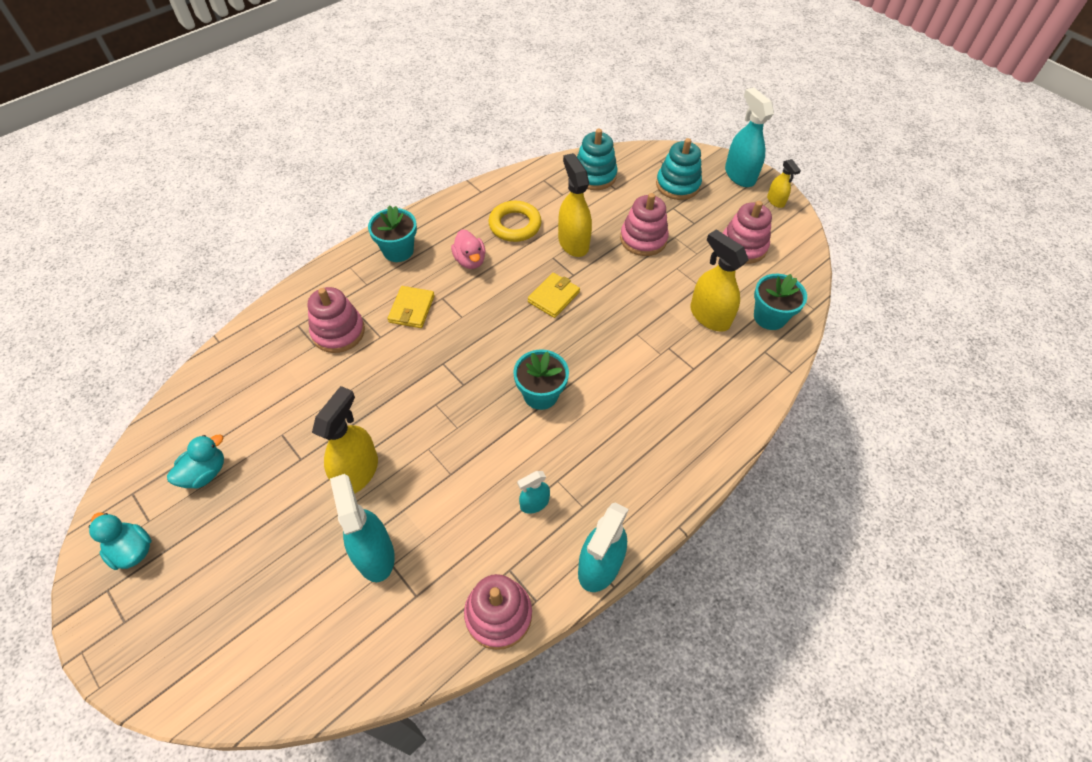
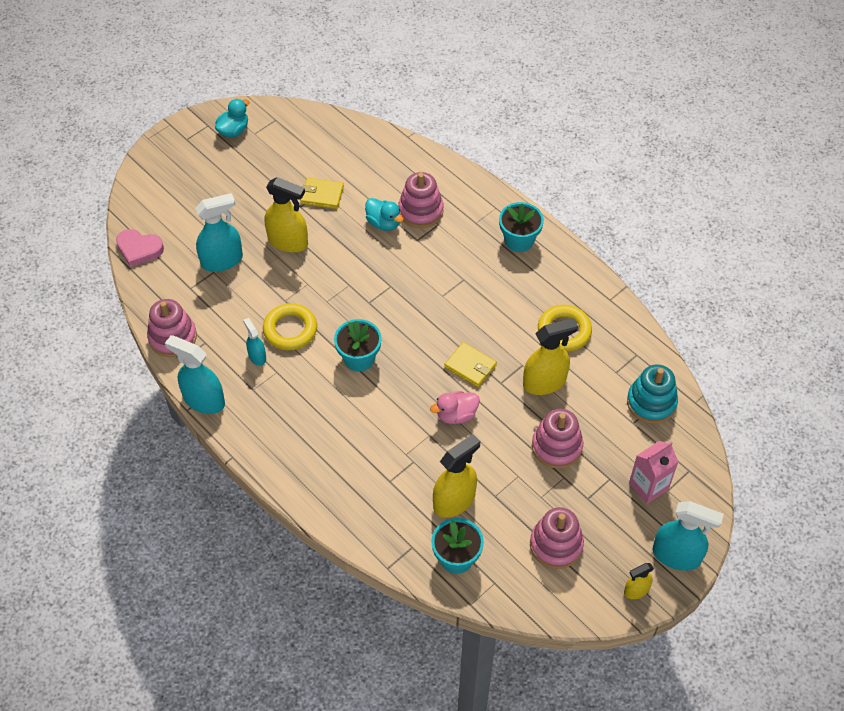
camera: 90 degrees right, 0 degrees up
turquoise duck [167,434,224,489] -> turquoise duck moved to [365,198,404,231]
yellow wallet [388,286,435,328] -> yellow wallet moved to [300,178,344,209]
pink duck [451,229,486,269] -> pink duck moved to [430,391,480,424]
turquoise stacking toy [656,138,702,200] -> pink carton [629,441,678,504]
turquoise spray bottle [725,87,774,187] -> turquoise spray bottle turned 45 degrees clockwise [653,501,724,571]
none -> pink heart [116,229,164,267]
none -> yellow ring [263,303,317,350]

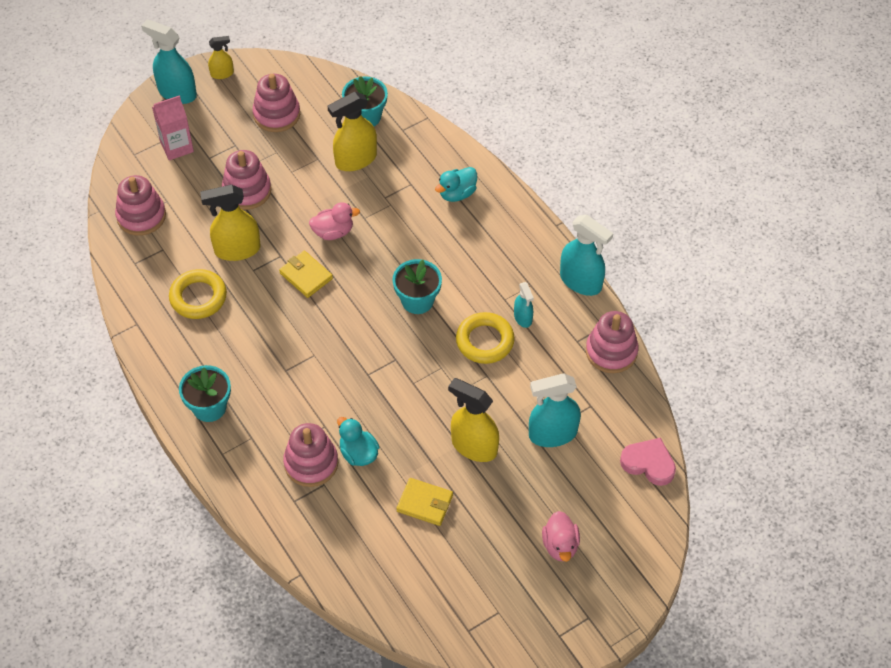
camera: 170 degrees left, 0 degrees up
turquoise duck [215,99,249,137] -> turquoise duck moved to [435,167,477,202]
turquoise stacking toy [627,364,678,424] -> pink stacking toy [115,175,166,236]
none -> pink duck [542,511,580,562]

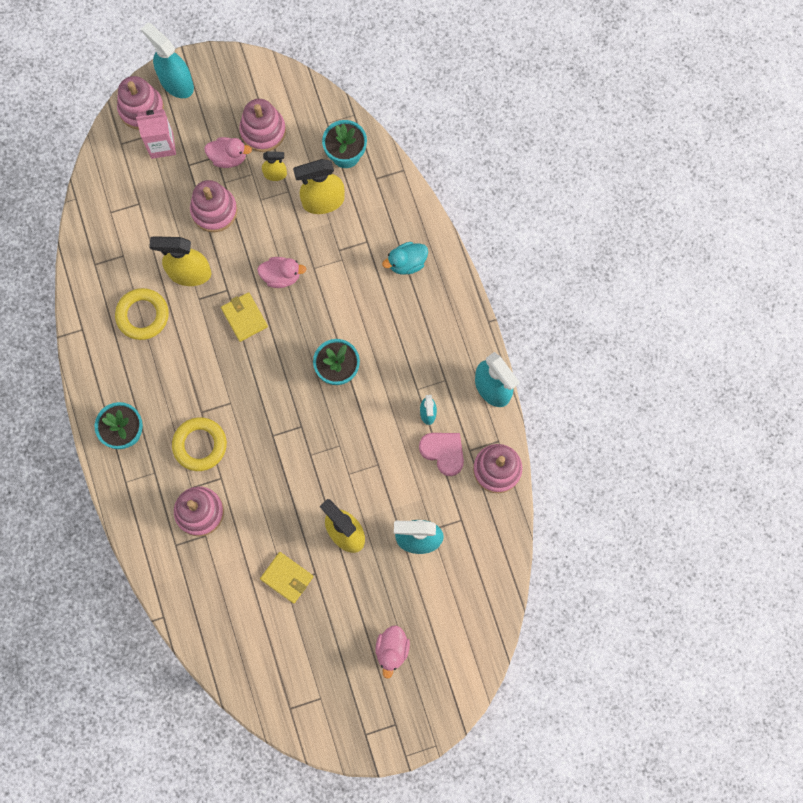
camera: 15 degrees right, 20 degrees up
pink stacking toy [115,175,166,236] -> pink stacking toy moved to [117,76,164,130]
yellow spray bottle [208,36,234,79] -> yellow spray bottle moved to [262,151,287,181]
turquoise duck [337,417,379,466] -> none
yellow ring [456,312,515,364] -> yellow ring moved to [172,417,227,471]
pink heart [620,438,676,486] -> pink heart moved to [419,433,464,476]
none -> pink duck [204,137,252,168]

